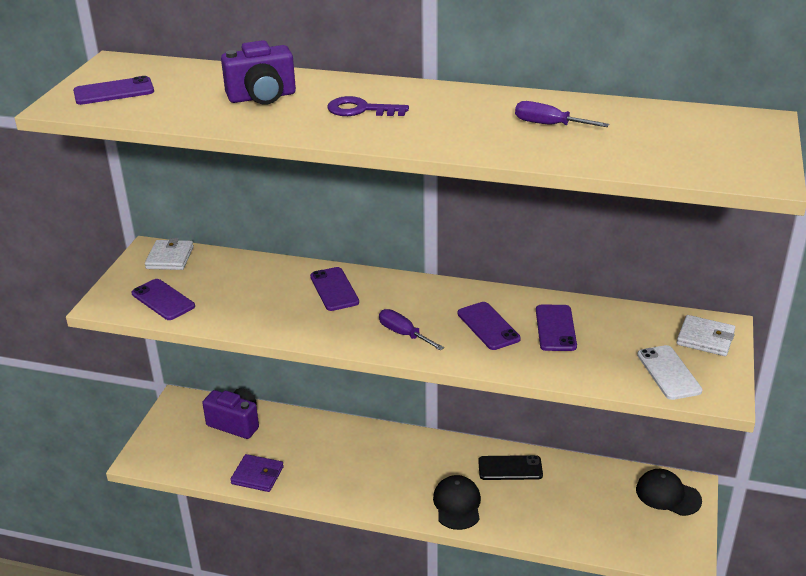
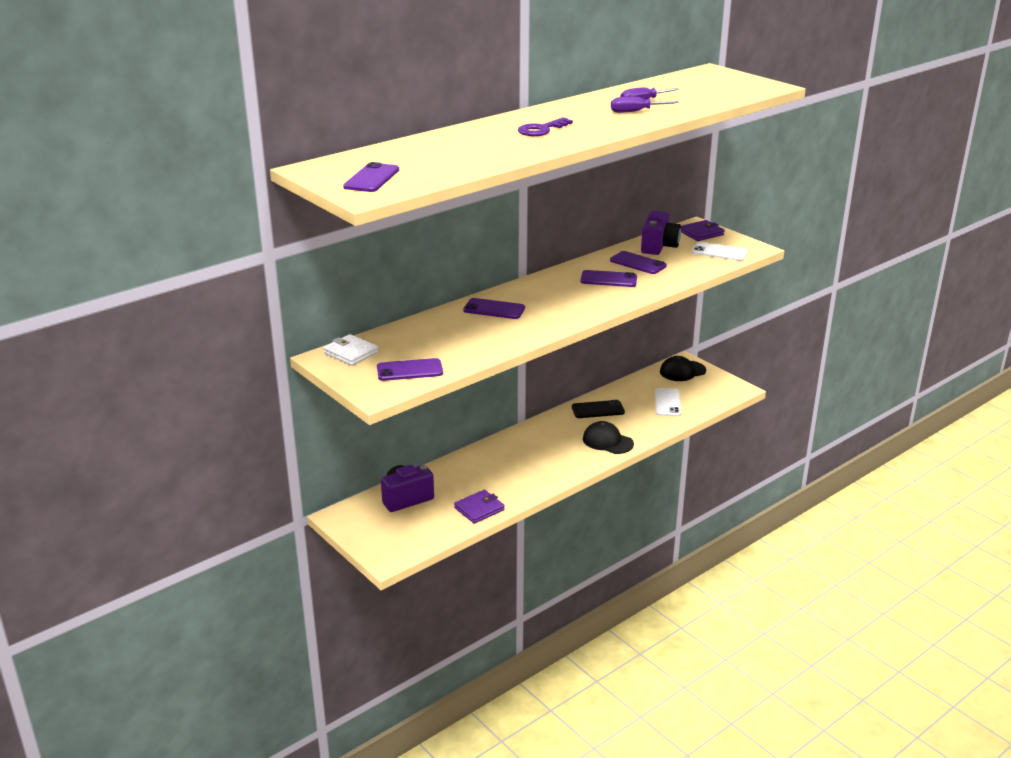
camera: 55 degrees left, 5 degrees down
purple camera [221,40,296,105] -> purple camera moved to [641,210,681,255]
purple screwdriver [379,309,444,350] -> purple screwdriver moved to [611,97,679,113]
black phone [478,455,543,480] -> black phone turned 45 degrees clockwise [572,400,625,418]
white wallet [676,315,735,356] -> purple wallet [681,220,725,241]
none -> white phone [655,388,681,416]

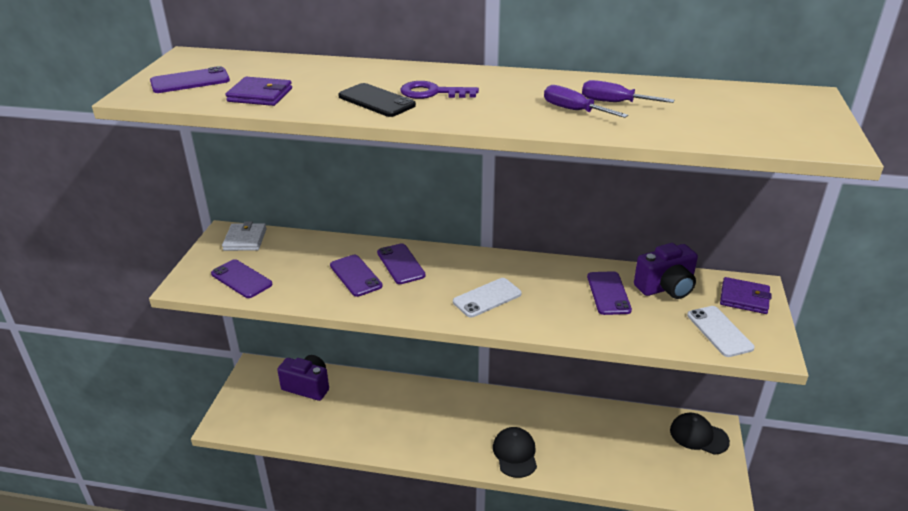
camera: 50 degrees right, 5 degrees up
purple wallet [454,489,505,524] -> purple wallet moved to [226,77,292,106]
black phone [572,400,625,418] -> black phone moved to [338,83,416,117]
purple phone [580,270,637,287] -> purple phone moved to [330,255,383,297]
white phone [655,388,681,416] -> white phone moved to [453,278,522,318]

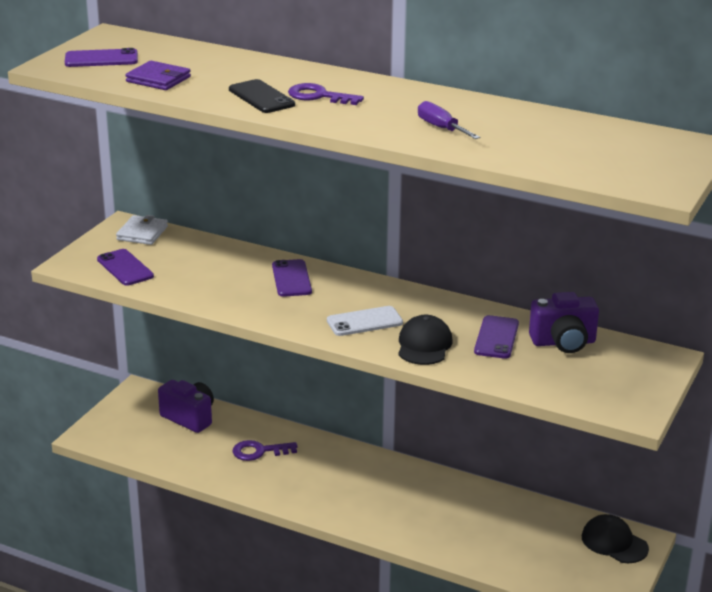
camera: 15 degrees right, 5 degrees down
purple phone [330,255,383,297] -> none
black cap [493,427,537,478] -> black cap moved to [398,315,453,365]
purple screwdriver [582,80,675,103] -> none
white phone [687,306,755,357] -> none
purple wallet [720,277,772,314] -> none
none -> purple key [233,440,297,461]

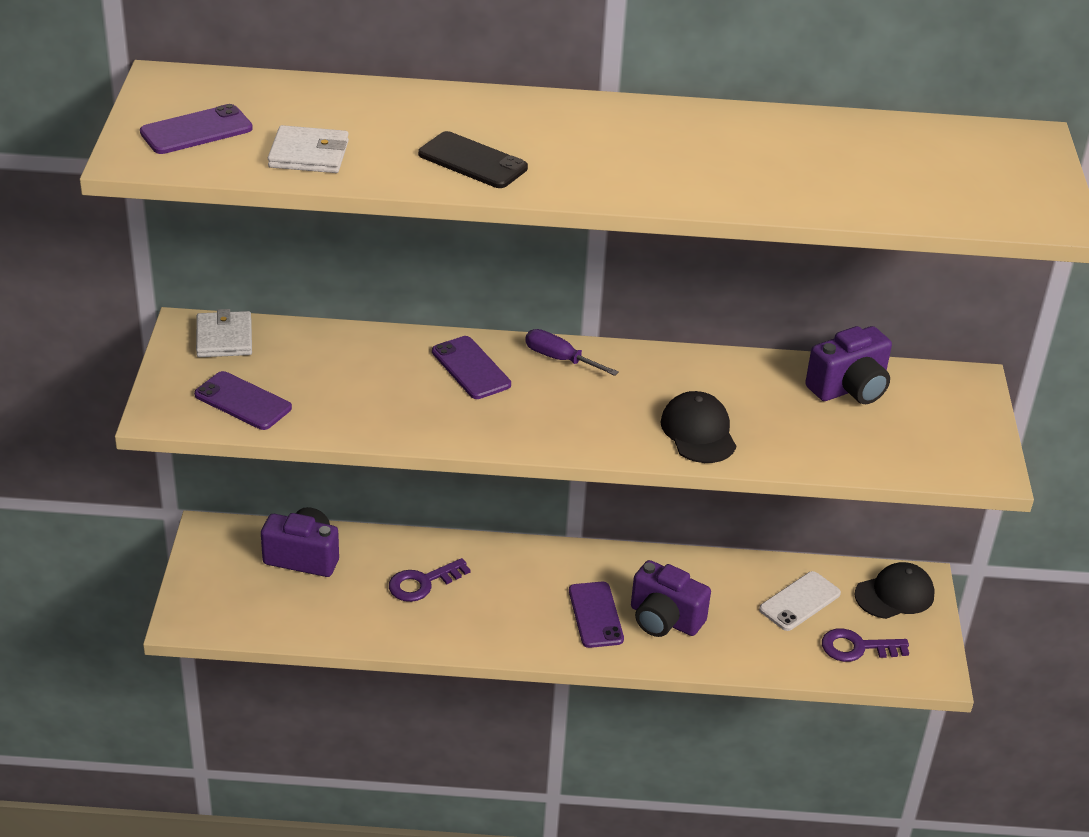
camera: 25 degrees left, 10 degrees up
purple wallet [125,61,191,90] -> white wallet [268,125,349,173]
purple key [288,83,364,105] -> purple key moved to [822,628,909,662]
white phone [327,306,403,336] -> white phone moved to [759,571,841,631]
purple screwdriver [418,101,480,139] -> purple screwdriver moved to [525,329,619,376]
purple phone [474,315,519,359] -> purple phone moved to [569,582,624,648]
black cap [582,514,649,563] -> black cap turned 135 degrees clockwise [854,562,935,619]
none -> purple camera [631,560,711,637]

